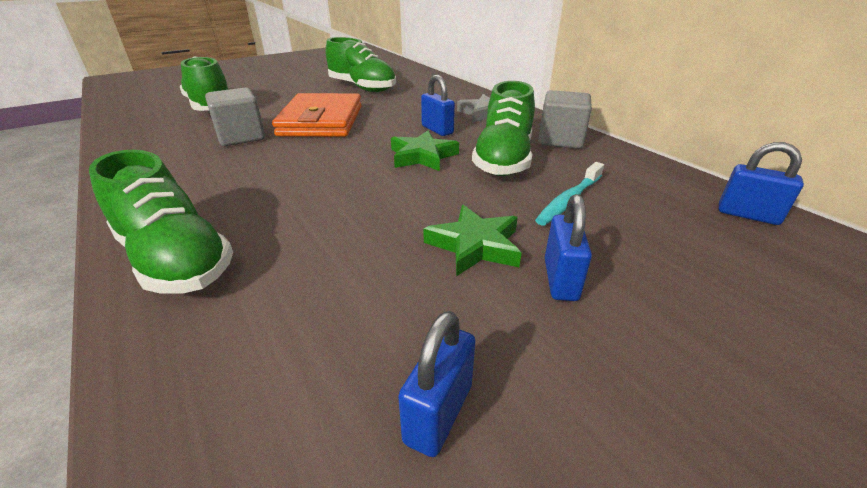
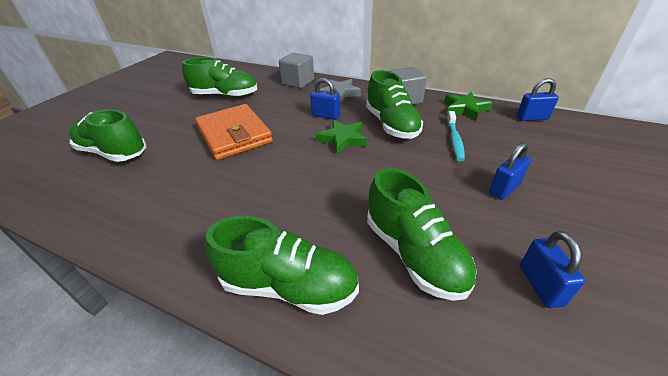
camera: 30 degrees left, 5 degrees up
grey cube [205,87,265,146] -> grey cube moved to [279,53,314,88]
green star [423,205,521,276] -> green star moved to [444,92,492,120]
blue padlock [545,194,592,301] -> blue padlock turned 75 degrees clockwise [489,142,531,200]
none -> green shoe [367,168,477,301]

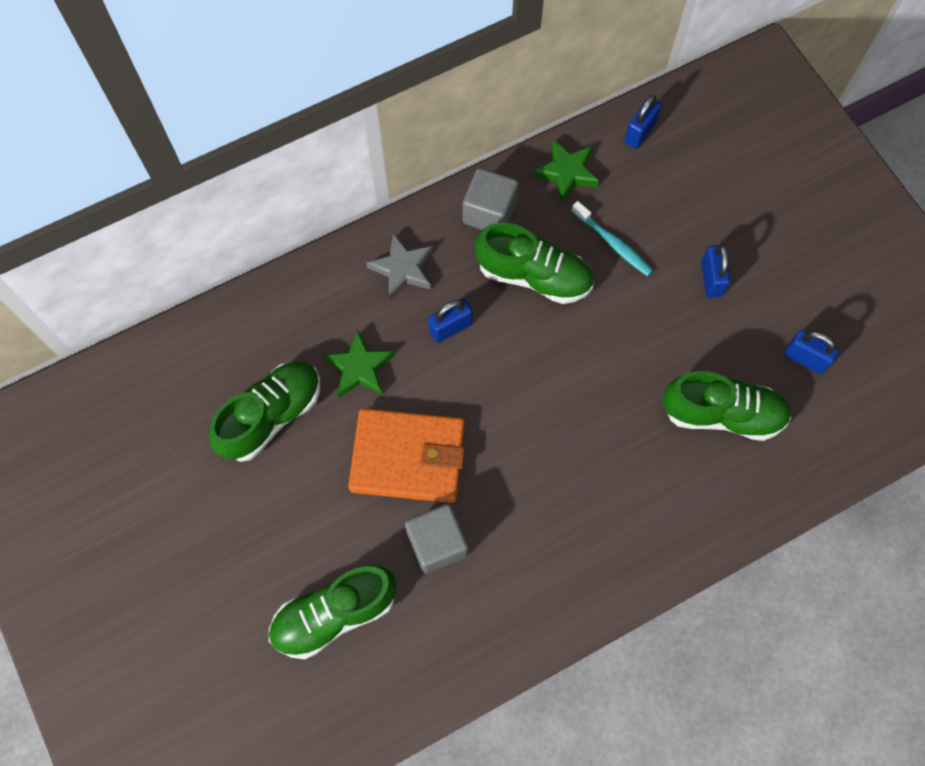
camera: 55 degrees left, 30 degrees up
green shoe [205,216,359,315] -> none
grey cube [279,53,314,88] -> grey cube moved to [405,504,468,574]
green star [316,120,367,154] -> green star moved to [323,329,395,397]

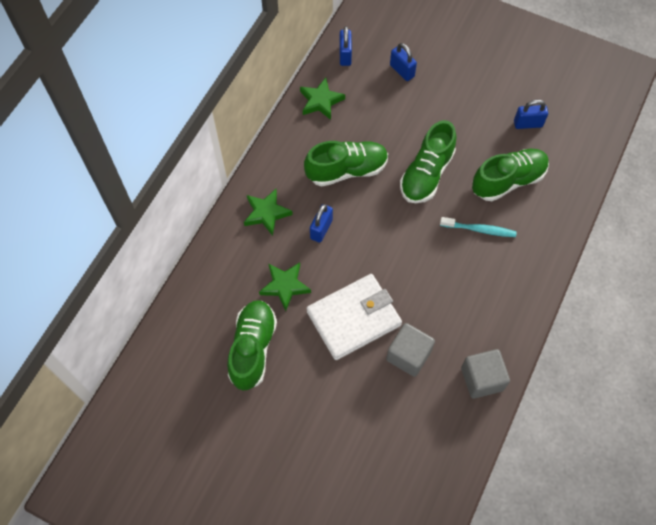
camera: 35 degrees left, 5 degrees down
green shoe [269,565,397,659] -> green shoe moved to [400,120,456,203]
orange wallet [348,408,465,503] -> white wallet [306,274,402,360]
grey star [366,233,433,300] -> green star [244,189,293,236]
grey cube [463,168,519,230] -> grey cube moved to [461,349,510,398]
turquoise toothbrush [571,201,654,276] -> turquoise toothbrush moved to [440,217,517,237]
blue padlock [701,244,730,298] -> blue padlock moved to [390,43,417,81]

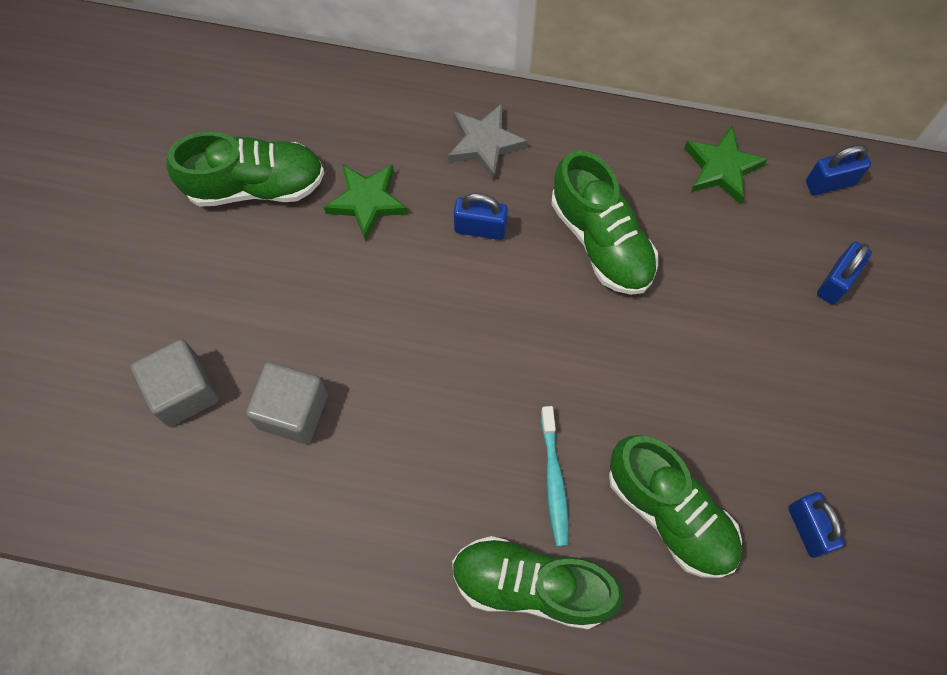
camera: 75 degrees right, 5 degrees up
green star [244,189,293,236] -> grey star [448,103,528,180]
white wallet [306,274,402,360] -> none
green shoe [400,120,456,203] -> green shoe moved to [452,536,623,629]
grey cube [461,349,510,398] -> grey cube moved to [130,339,219,426]

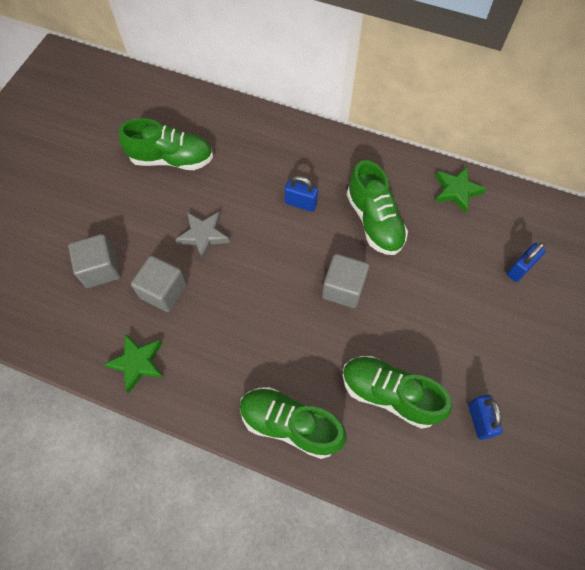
camera: 10 degrees right, 5 degrees down
green star [324,164,408,241] -> green star moved to [104,334,164,393]
grey star [448,103,528,180] -> grey star moved to [175,211,230,260]
turquoise toothbrush [541,406,569,546] -> none
green shoe [609,435,742,578] -> green shoe turned 150 degrees clockwise [342,356,452,429]
blue padlock [806,145,871,195] -> none
none -> grey cube [322,254,369,308]

